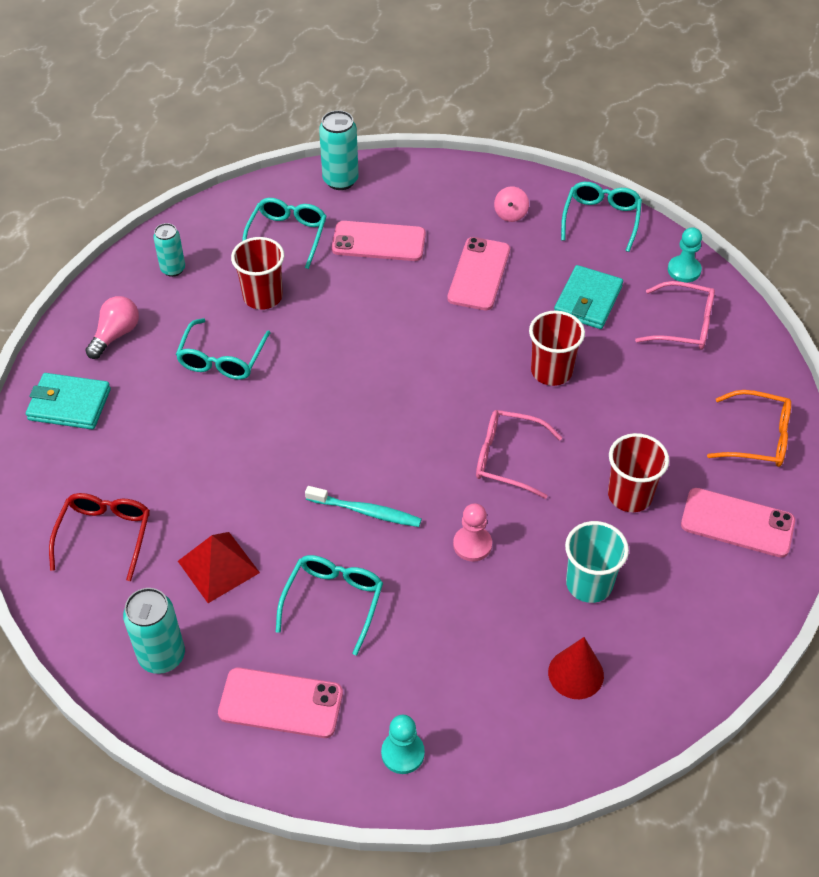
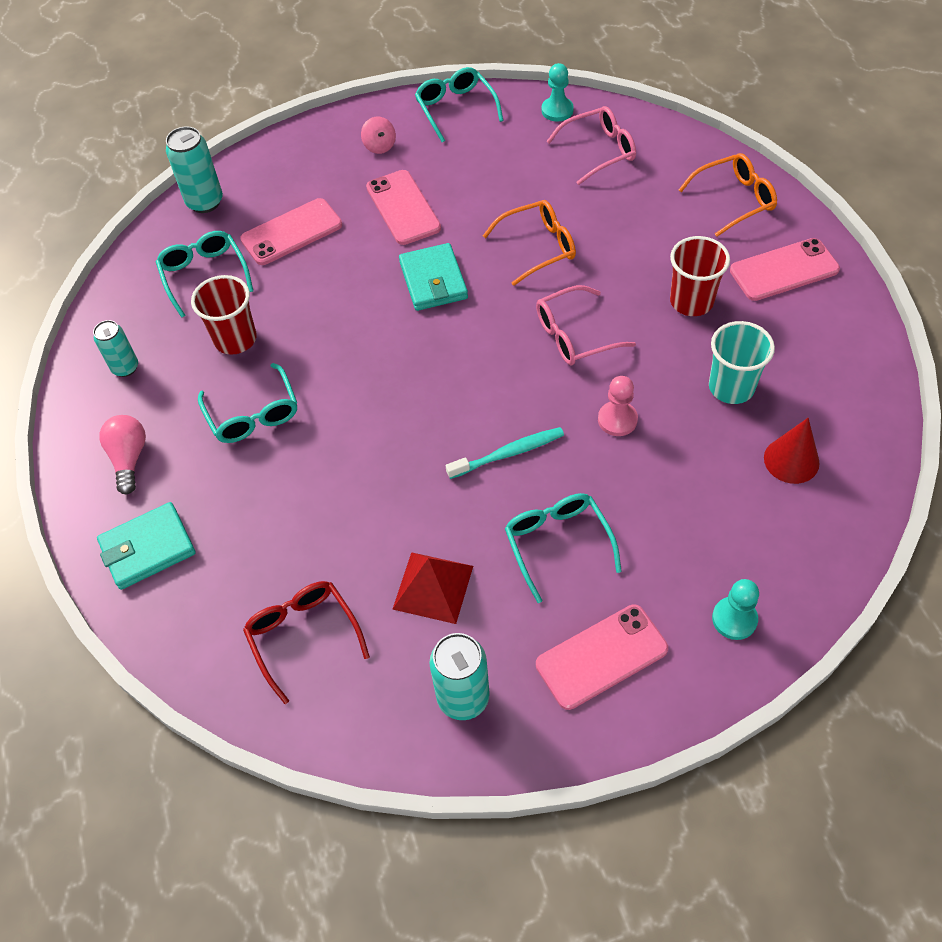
camera: 35 degrees left, 5 degrees up
red cup [529,311,585,386] -> orange glasses [483,200,576,286]
turquoise wallet [554,265,623,329] -> turquoise wallet moved to [399,243,468,311]

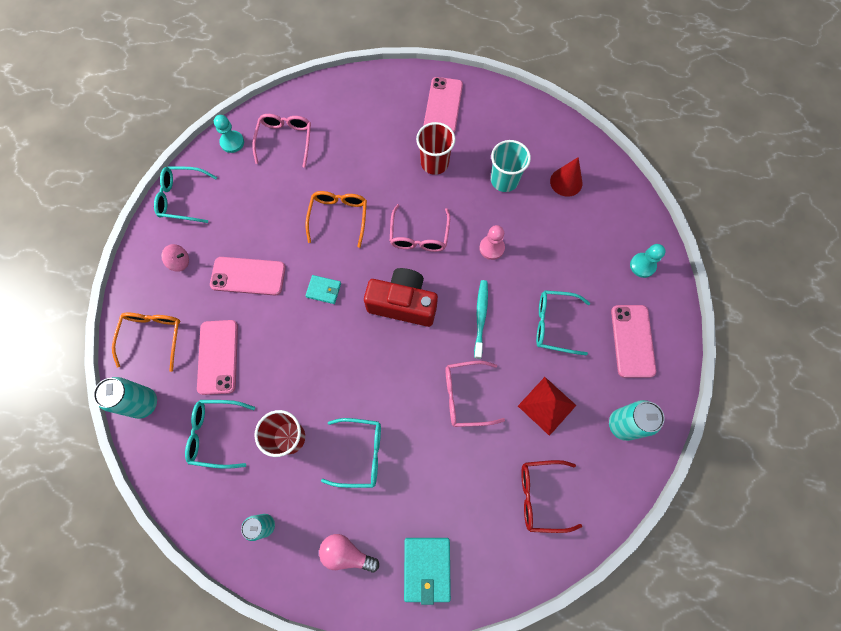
camera: 65 degrees left, 15 degrees up
turquoise wallet [399,243,468,311] -> turquoise wallet [305,275,341,304], size x0.60
orange glasses [679,153,777,237] -> orange glasses moved to [112,313,180,372]
none -> red camera [364,268,438,327]
none -> pink glasses [446,361,505,427]

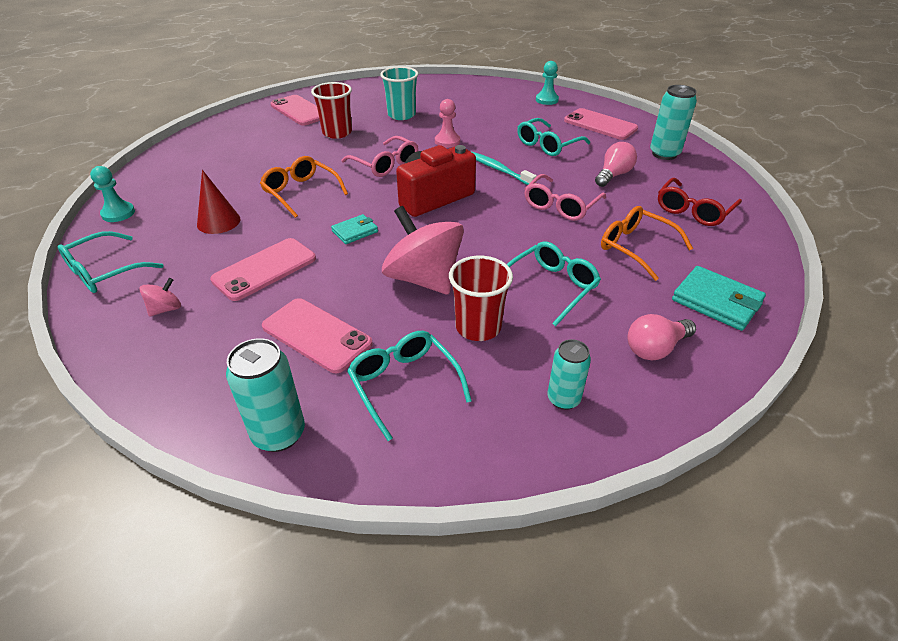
camera: 50 degrees left, 30 degrees down
orange glasses [112,313,180,372] -> orange glasses moved to [601,206,693,281]
turquoise glasses [185,400,255,469] -> turquoise glasses turned 105 degrees clockwise [347,331,472,441]
pink glasses [252,114,311,168] -> none
red pyramid [518,377,576,436] -> pink light bulb [595,142,637,187]
red cone [550,157,582,197] -> red cone moved to [197,170,241,234]
none -> pink spinning top [382,206,464,295]

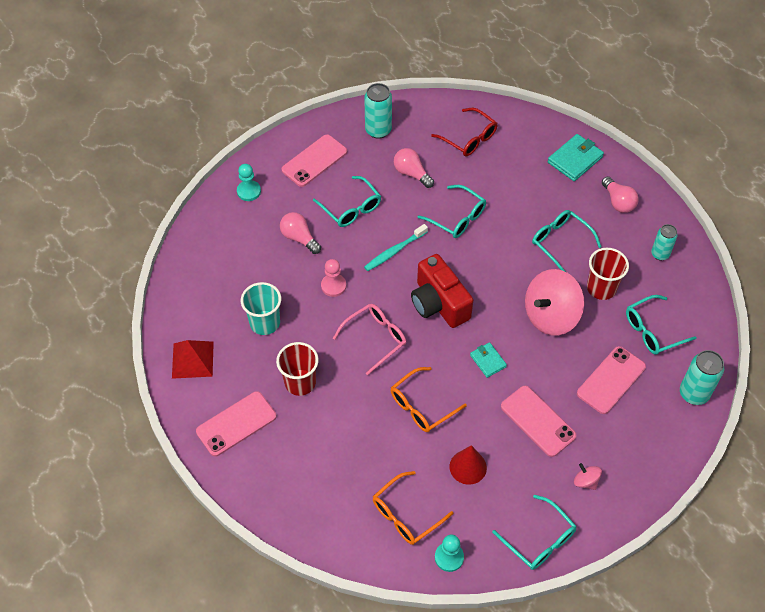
camera: 85 degrees left, 15 degrees up
pink glasses [524,174,606,221] -> turquoise glasses [418,185,486,238]
orange glasses [601,206,693,281] -> orange glasses moved to [373,471,453,545]
none -> red pyramid [172,340,214,379]
none -> pink light bulb [280,212,321,254]

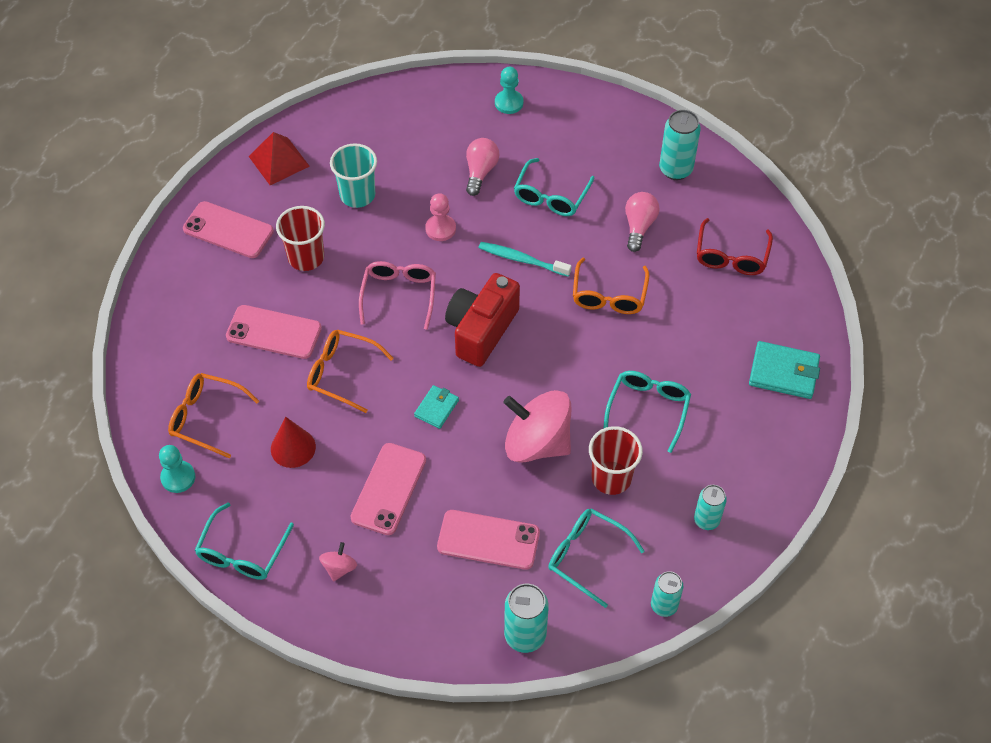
camera: 60 degrees right, 0 degrees up
pink phone [281,135,347,187] -> pink phone moved to [226,305,322,359]
pink glasses [333,304,406,375] -> pink glasses turned 105 degrees counterclockwise [359,261,436,330]
turquoise glasses [418,185,486,238] -> orange glasses [573,258,649,314]
pink light bulb [602,176,639,213] -> none
none -> turquoise can [651,571,683,617]

